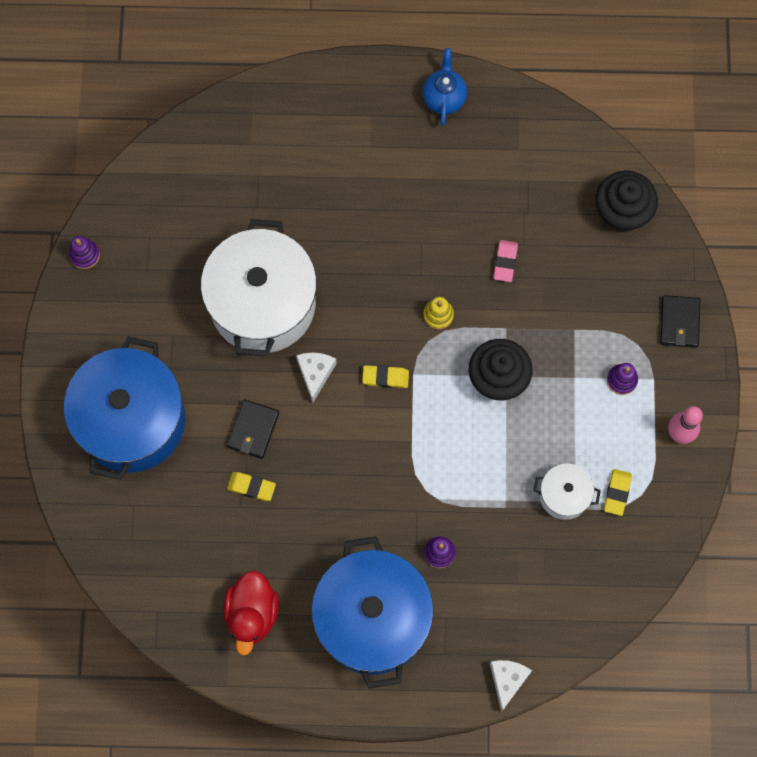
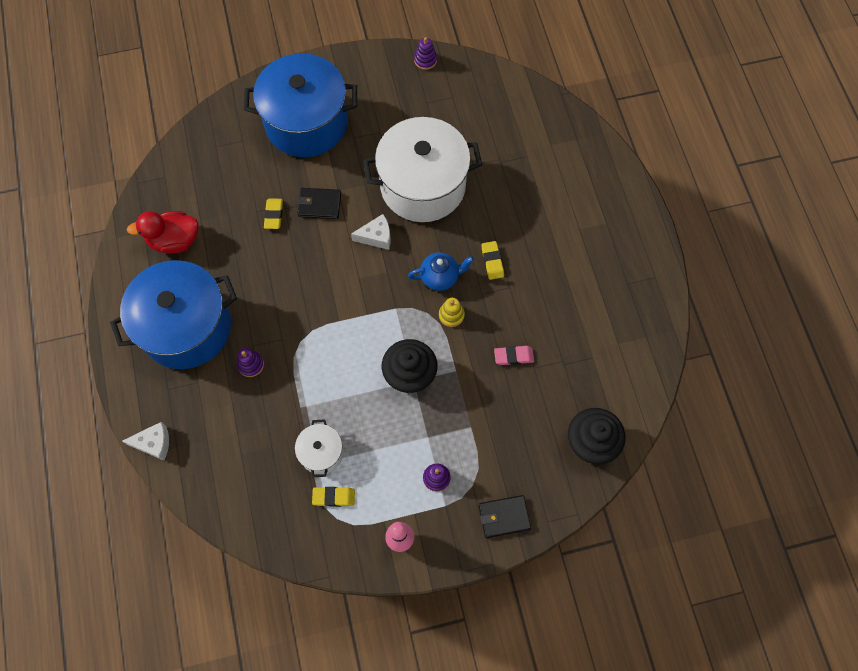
camera: 75 degrees right, 5 degrees down
yellow eraser [362,365,409,388] -> yellow eraser moved to [482,241,504,280]
blue teapot [423,48,467,126] -> blue teapot moved to [408,252,474,291]

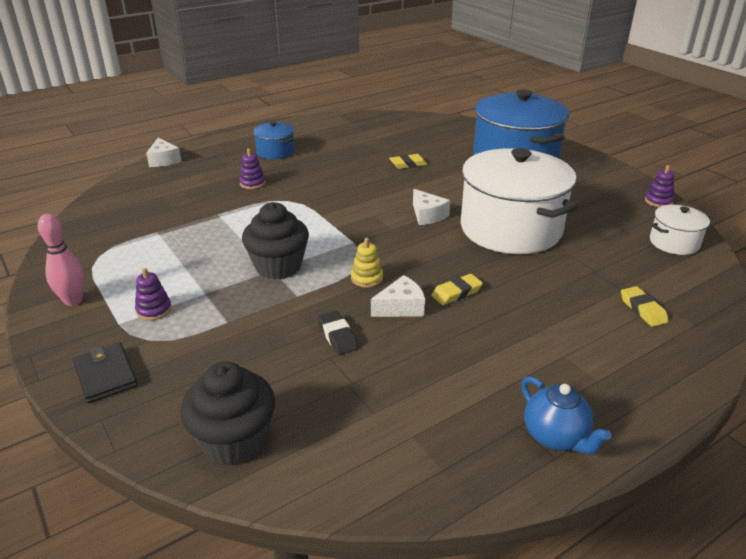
camera: 70 degrees right, 35 degrees down
blue pot [110,260,237,369] -> blue pot [253,121,294,159], size x0.46
red duck [127,211,199,254] -> none
white pot [295,419,343,477] -> white pot moved to [650,205,710,255]
black wallet [297,188,341,219] -> none
yellow eraser [312,487,355,507] -> yellow eraser moved to [621,286,669,327]
blue teapot [408,252,474,291] -> blue teapot moved to [521,376,611,454]
pink eraser [494,346,534,365] -> black eraser [318,311,358,355]
none -> white cheese [371,275,425,317]

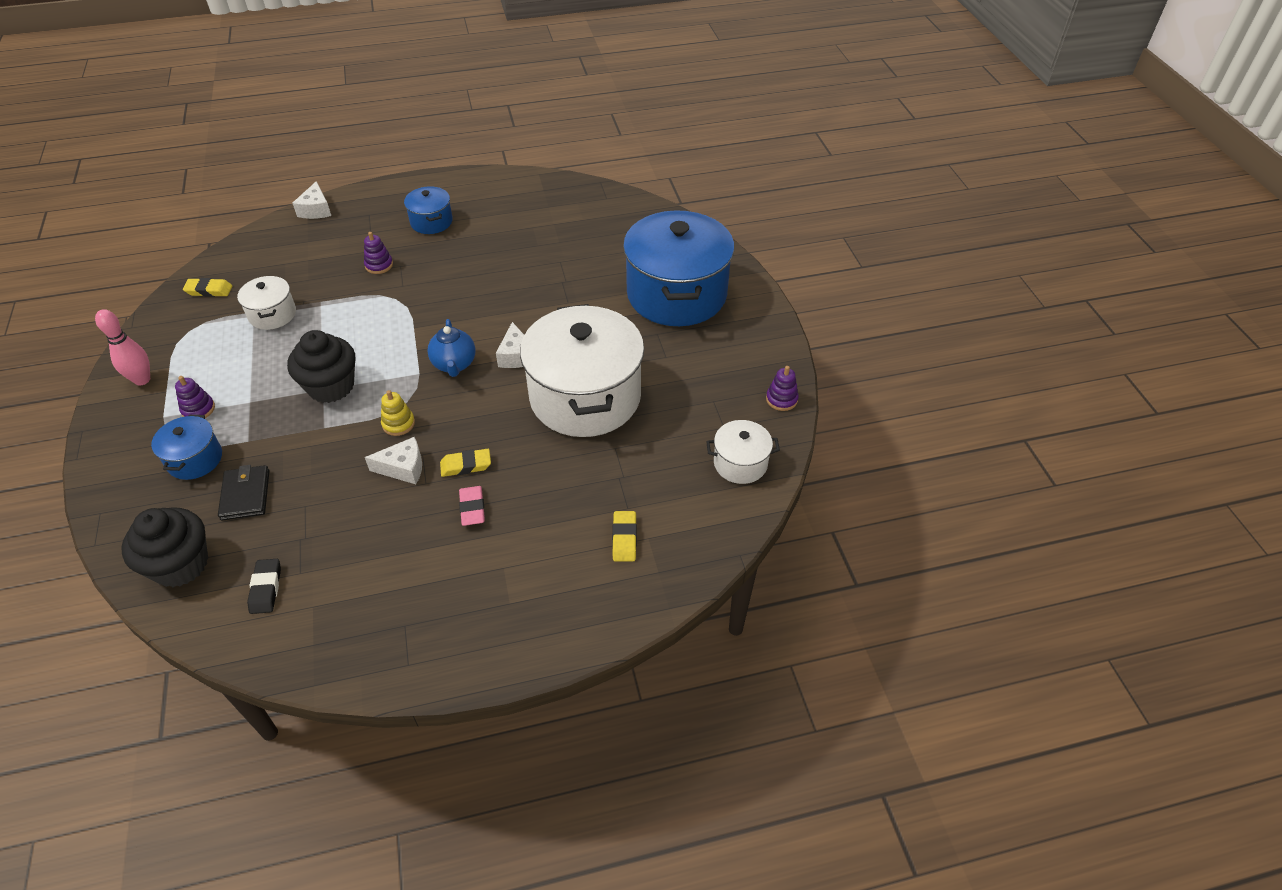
camera: 20 degrees right, 15 degrees up
black wallet [73,343,138,403] -> black wallet moved to [218,465,270,521]
black eraser [318,311,358,355] -> black eraser moved to [247,559,281,614]
yellow eraser [389,154,428,169] -> yellow eraser moved to [183,278,232,297]
blue teapot [521,376,611,454] -> blue teapot moved to [427,319,475,377]
none -> blue pot [151,415,222,480]
none -> white pot [237,276,296,330]
none -> pink eraser [459,486,485,526]

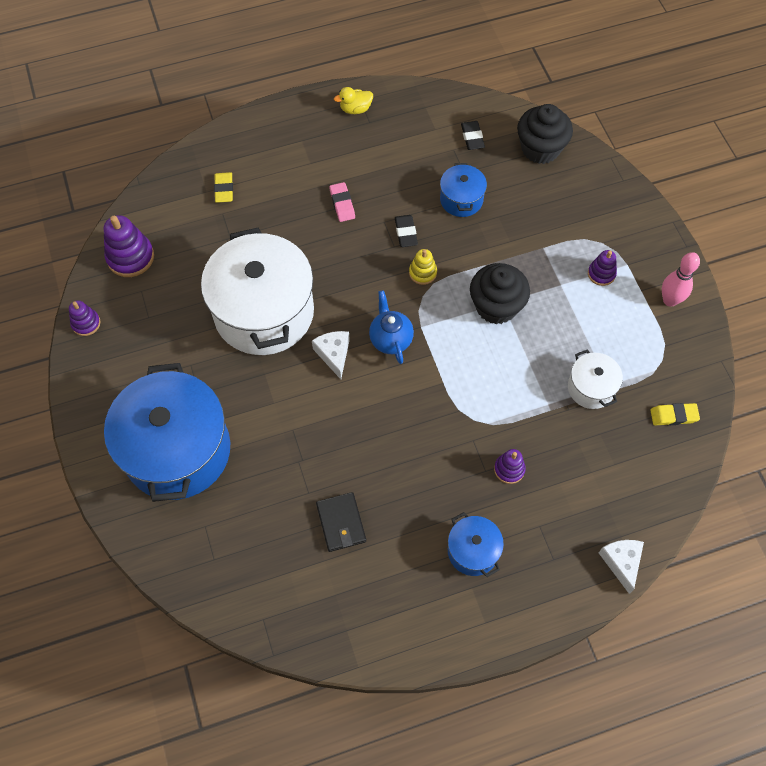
camera: 175 degrees right, 15 degrees up
blue pot [151,415,222,480] -> blue pot moved to [440,163,487,217]
black wallet [218,465,270,521] -> black wallet moved to [316,492,366,552]
white cheese [365,437,422,484] -> black eraser [395,215,418,247]
yellow eraser [440,449,491,477] -> none
white pot [706,420,780,484] -> purple stacking toy [104,215,154,277]
none -> yellow duck [334,87,373,114]

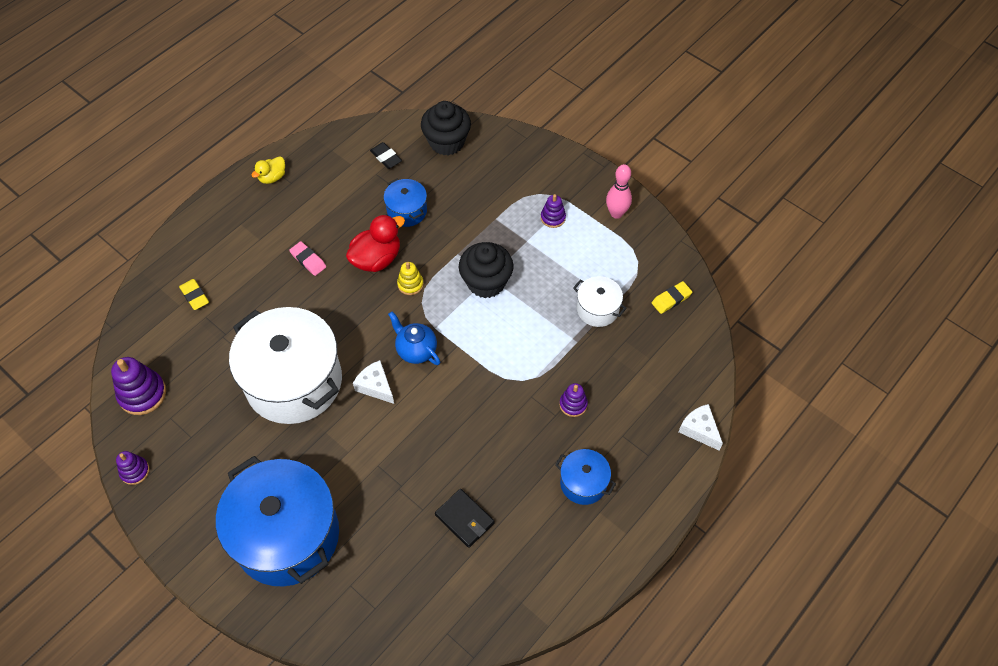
camera: 30 degrees left, 5 degrees down
black eraser [395,215,418,247] -> red duck [346,214,405,272]

